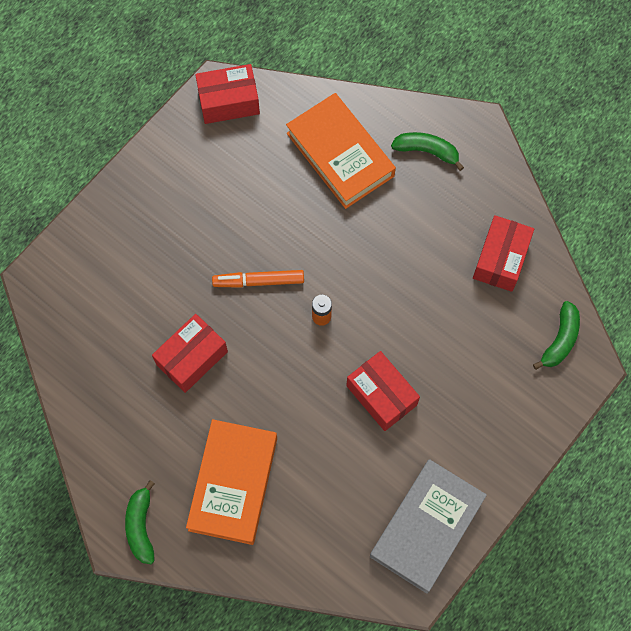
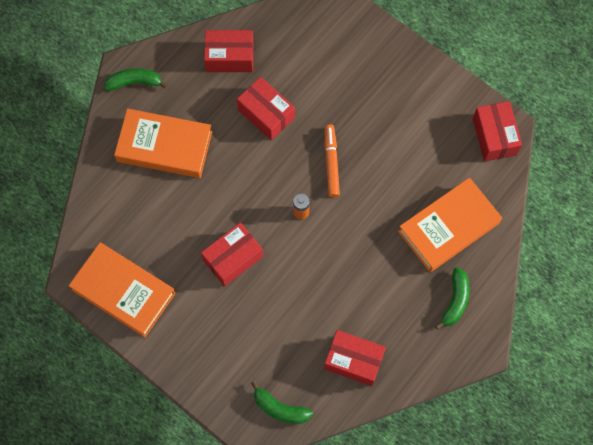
camera: 90 degrees right, 0 degrees up
grey book [370,459,487,594] -> orange book [69,243,175,337]
none -> red box [204,30,254,72]

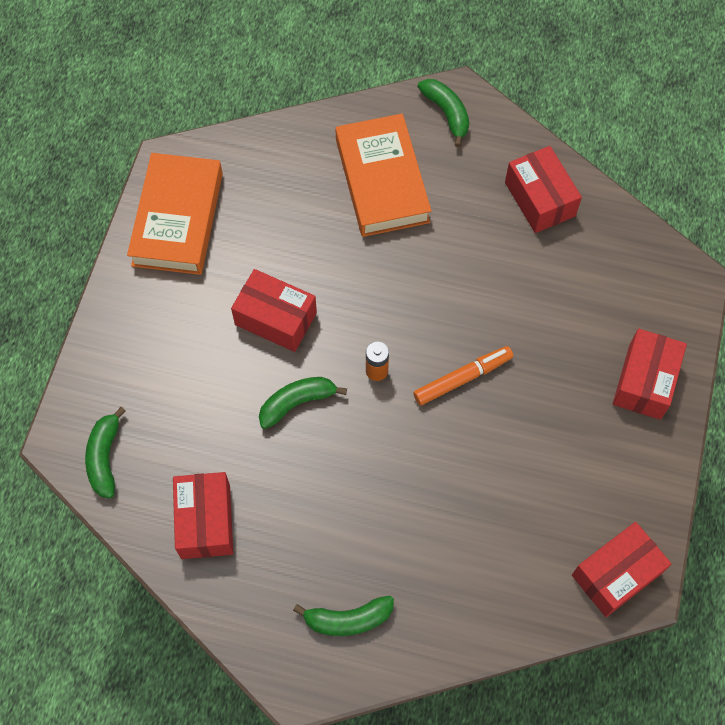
camera: 65 degrees right, 5 degrees down
red box [237,77,295,140] -> red box moved to [613,329,687,420]
orange book [398,178,502,272] -> none
none -> green banana [259,377,347,429]

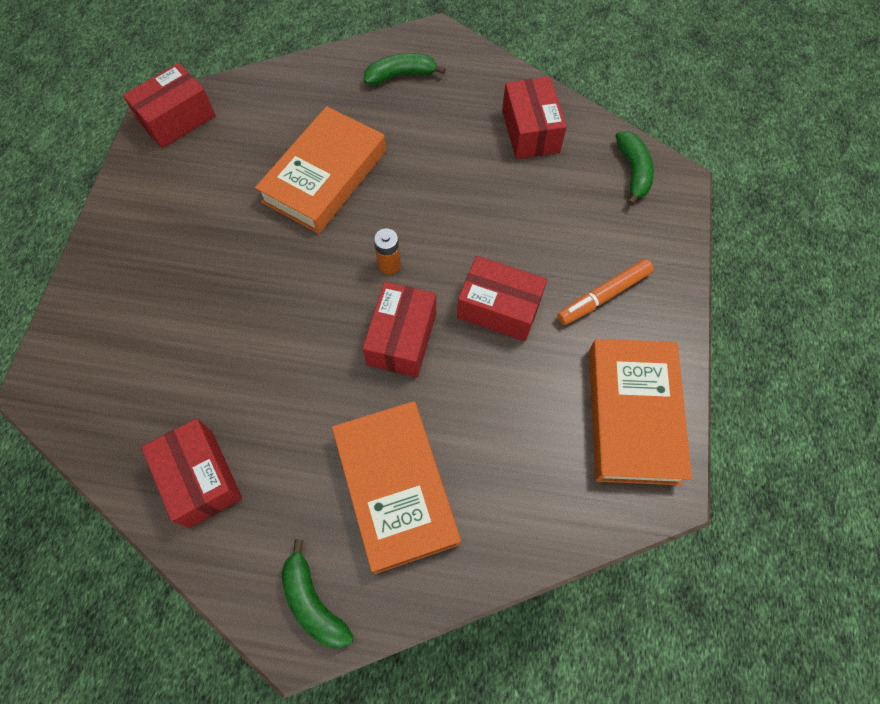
camera: 175 degrees right, 0 degrees up
green banana [259,377,347,429] -> none
orange marker [413,346,513,405] -> orange marker moved to [557,259,654,325]
red box [613,329,687,420] -> red box moved to [362,282,436,377]
none -> orange book [255,106,386,234]

